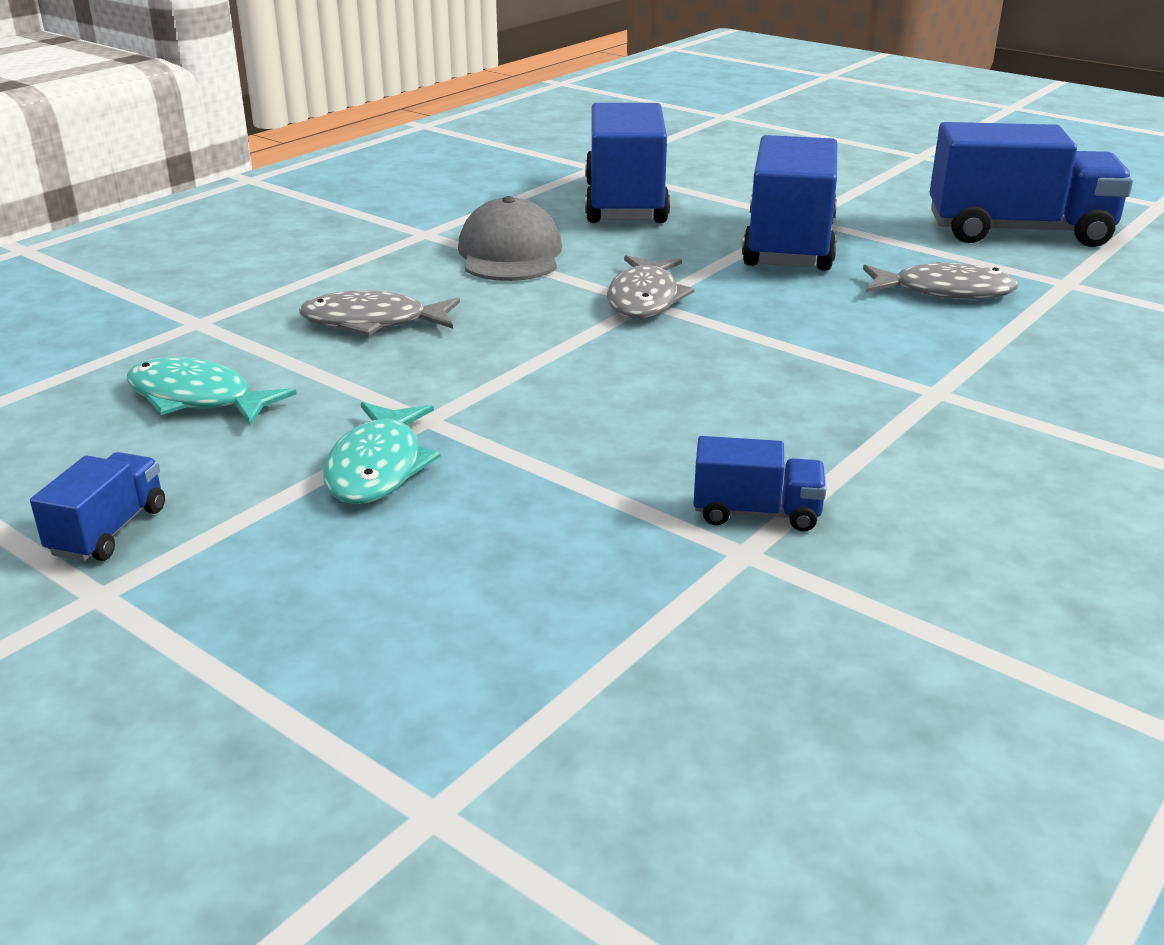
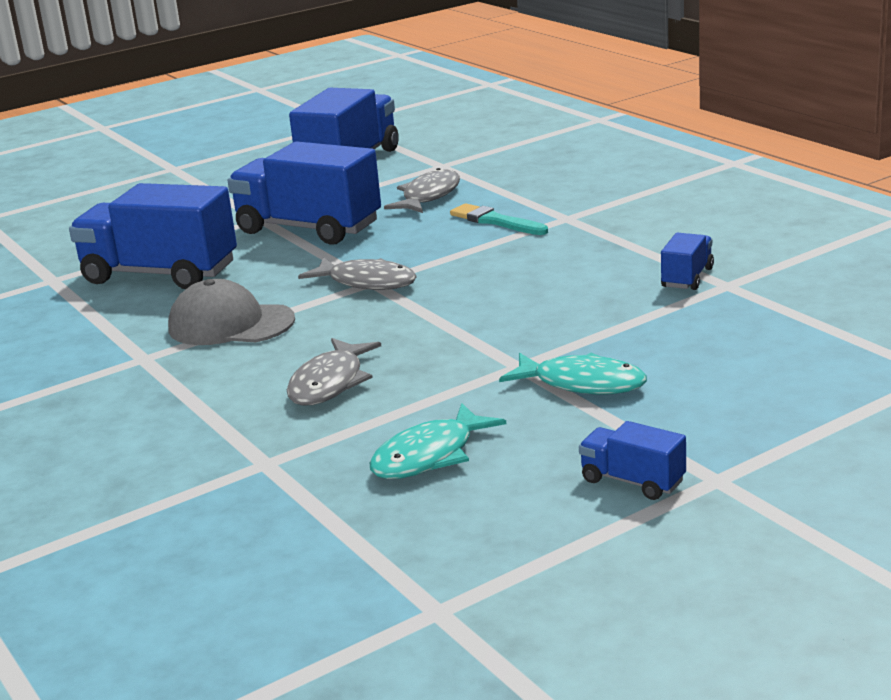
camera: 70 degrees left, 5 degrees down
none -> turquoise brush [450,203,548,235]

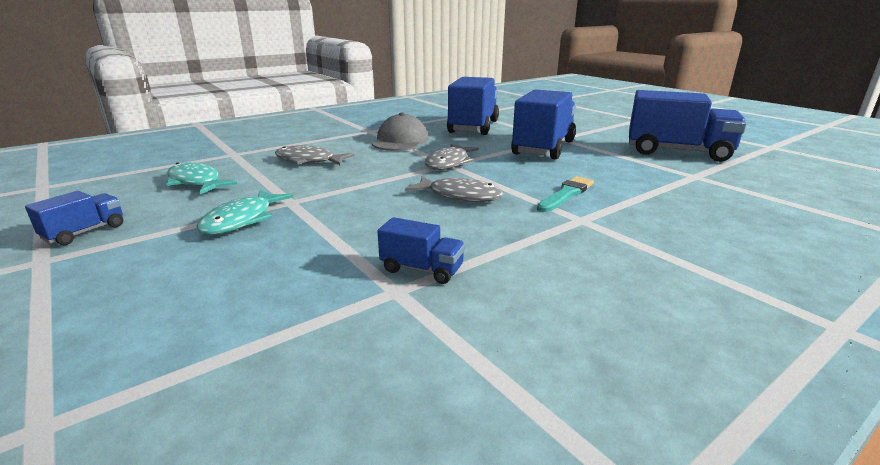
camera: 85 degrees right, 0 degrees up
grey fish [384,168,460,213] -> grey fish moved to [405,176,503,202]

